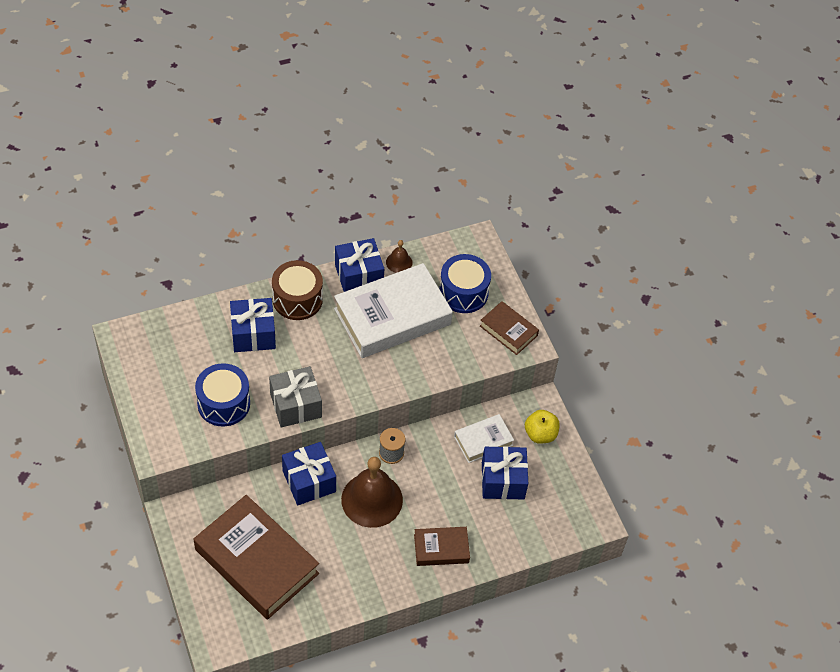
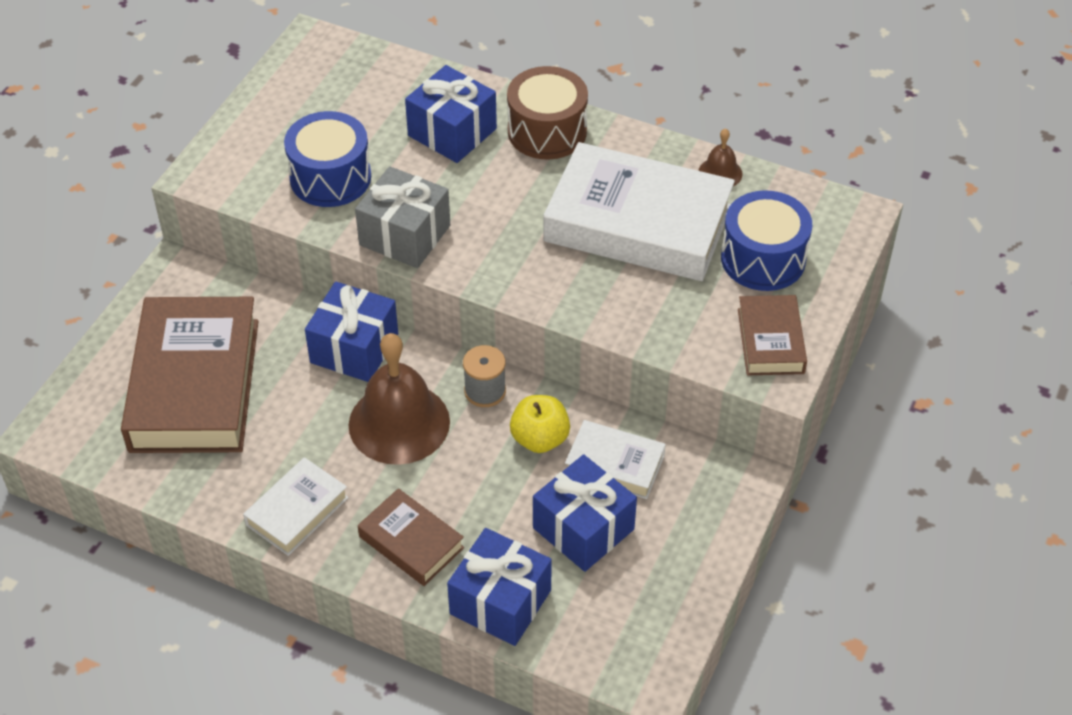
camera: 50 degrees right, 5 degrees down
blue gift [335,238,384,292] -> blue gift moved to [447,528,552,646]
yellow apple [525,410,559,444] -> yellow apple moved to [510,395,570,453]
none -> white book [243,457,349,556]

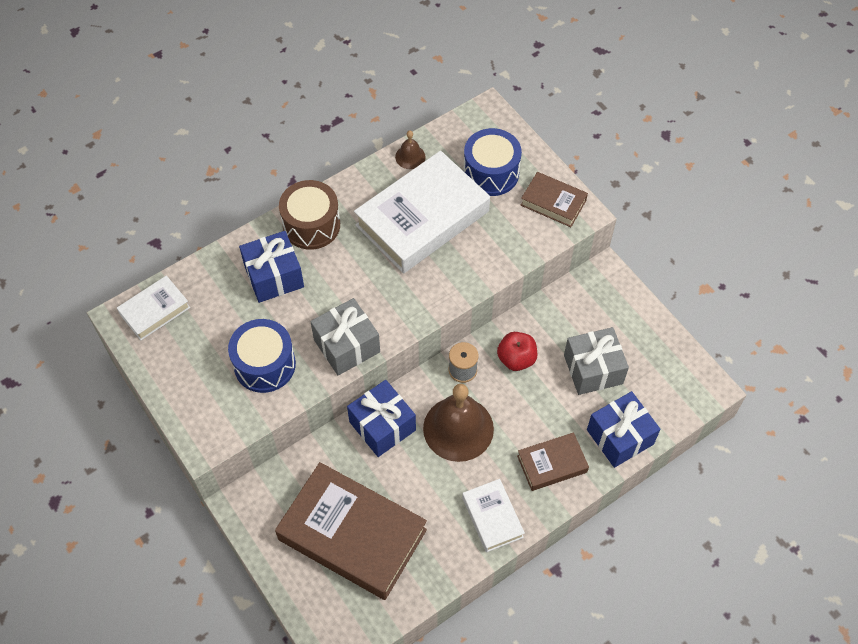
camera: 60 degrees left, 10 degrees up
yellow apple [510,395,570,453] -> red apple [497,332,537,371]
blue gift [533,454,637,572] -> grey gift [564,327,629,395]
white book [565,420,666,499] -> white book moved to [117,275,190,341]

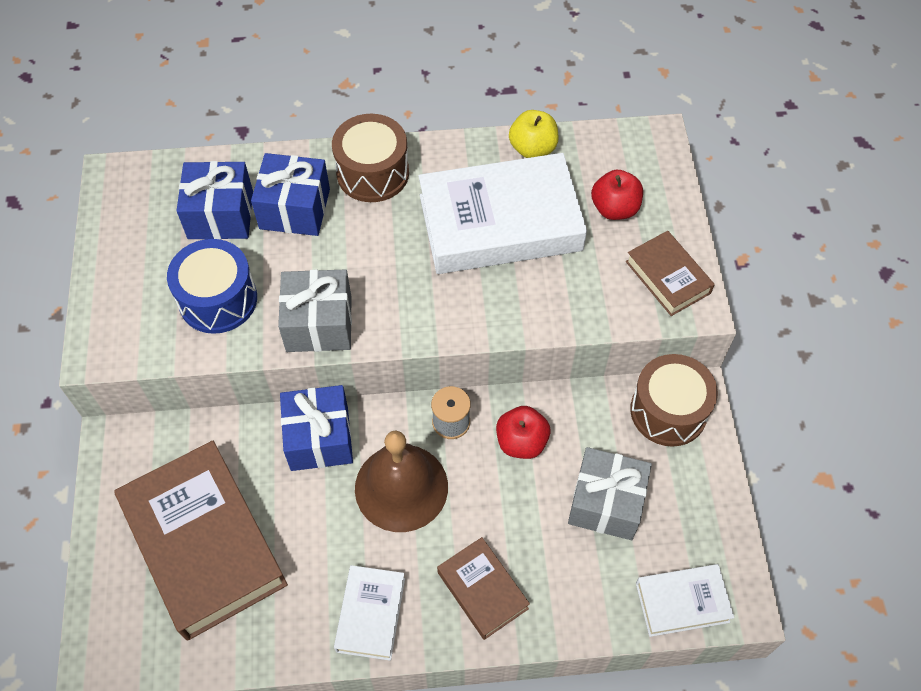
camera: 30 degrees right, 0 degrees up
white book [117,275,190,341] -> white book moved to [636,564,734,637]
brown bell [395,130,426,169] -> yellow apple [509,110,559,158]
blue drum [463,128,522,196] -> red apple [591,170,643,220]
brown book [517,432,589,491] -> brown book turned 45 degrees clockwise [437,537,530,640]
blue gift [587,391,660,468] -> blue gift moved to [176,161,253,240]
none -> brown drum [630,354,718,447]

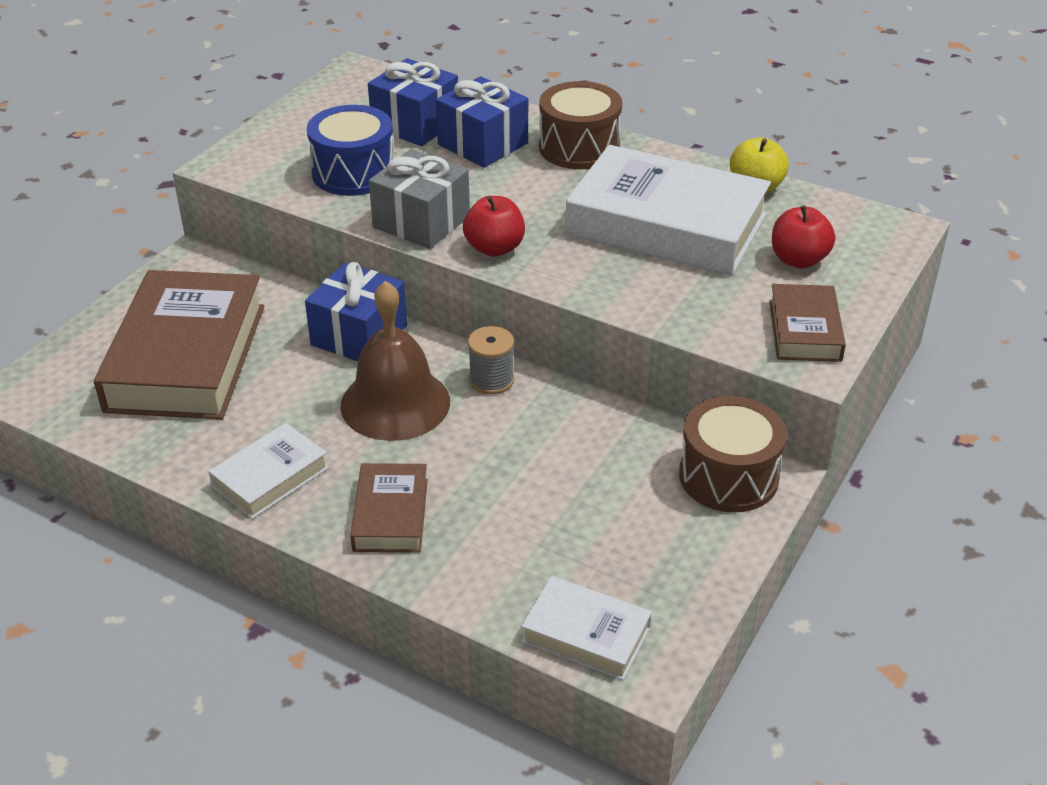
camera: 35 degrees right, 20 degrees down
red apple [496,406,550,459] -> red apple moved to [463,196,525,257]
grey gift [568,447,652,540] -> none

